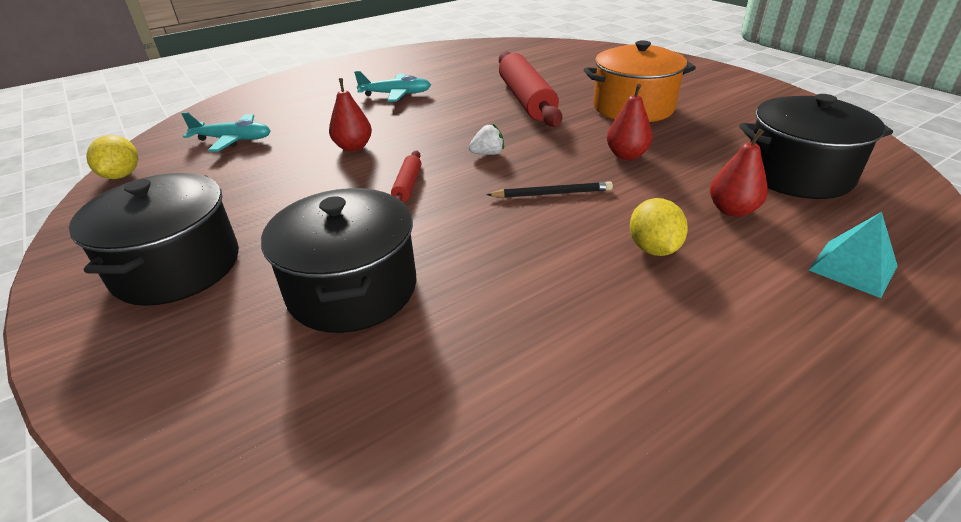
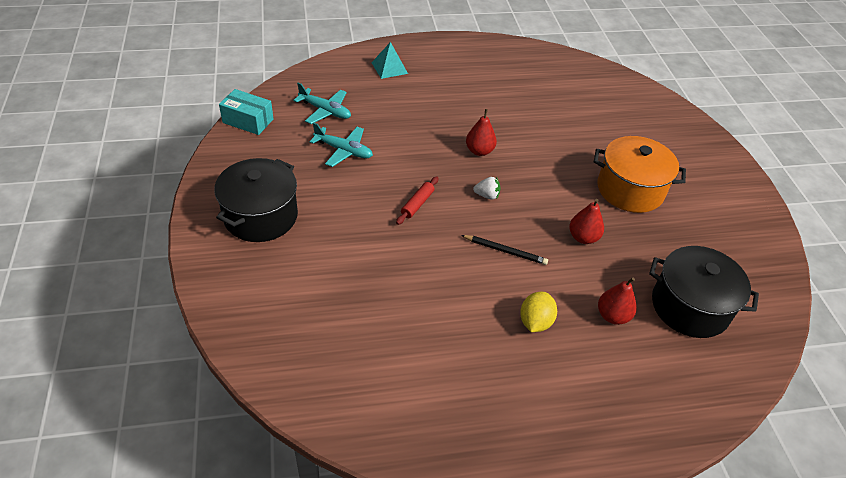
camera: 20 degrees right, 10 degrees up
yellow lemon [86,135,138,179] -> turquoise box [219,89,273,135]
black pot [261,188,416,333] -> none
red pear [329,78,372,151] -> red pear moved to [466,109,497,156]
turquoise plane [354,71,431,102] -> turquoise plane moved to [310,122,373,167]
red rolling pin [499,51,562,127] -> none
turquoise pyramid [809,212,898,298] -> turquoise pyramid moved to [372,42,408,79]

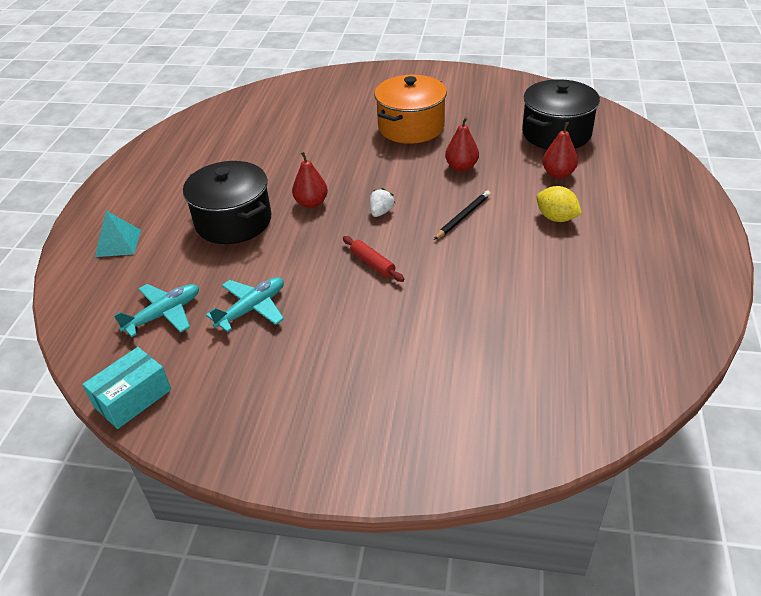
camera: 65 degrees left, 5 degrees down
black pot [214,158,298,242] -> black pot moved to [183,161,271,244]

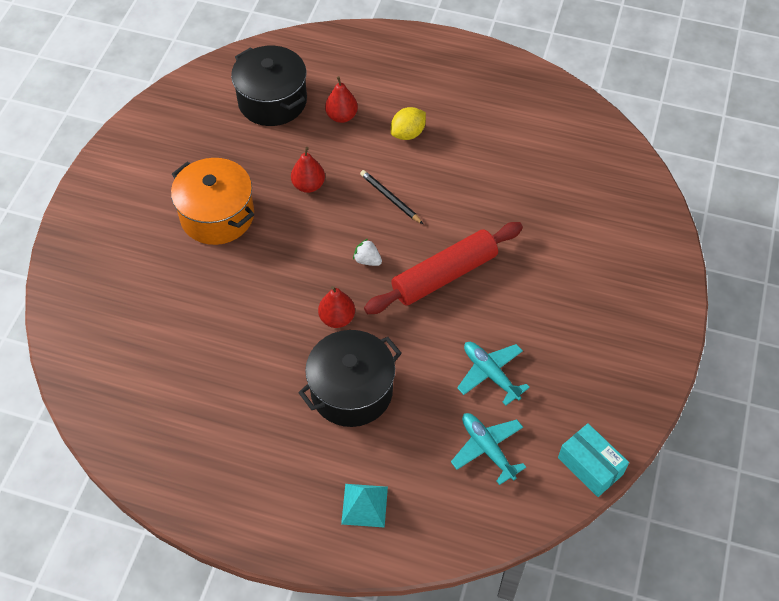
camera: 85 degrees left, 15 degrees up
red rolling pin [343,236,404,282] -> red rolling pin [364,222,523,314], size x2.21

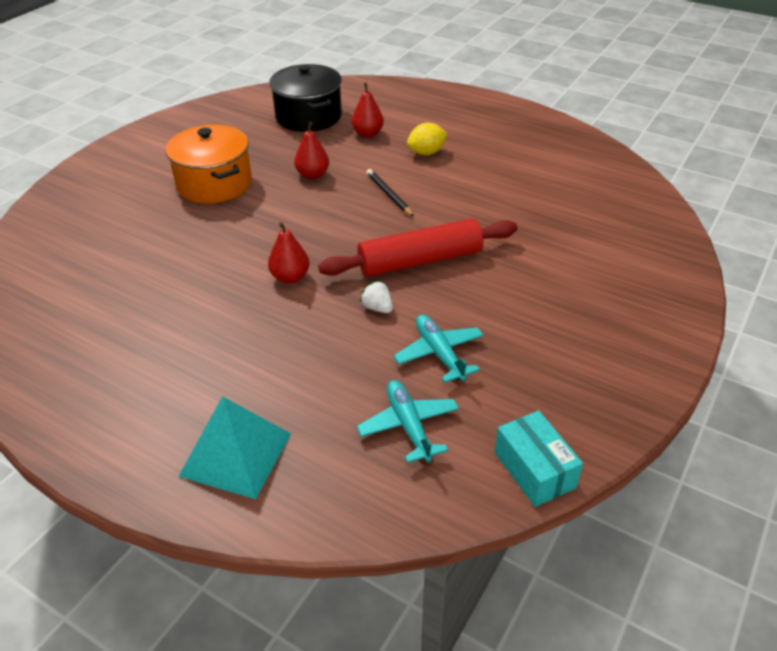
camera: 15 degrees right, 15 degrees down
black pot [298,330,402,427] -> none
turquoise pyramid [341,484,388,528] -> turquoise pyramid [178,396,291,499], size x1.53
white strawberry [353,239,382,266] -> white strawberry moved to [360,281,393,313]

